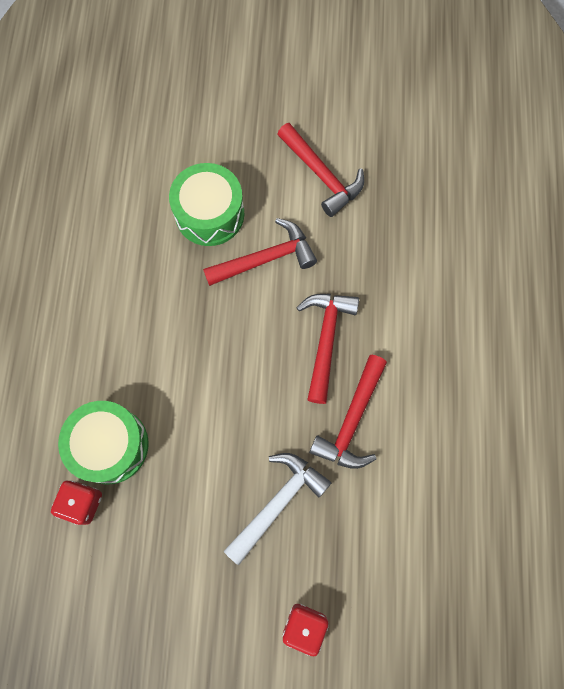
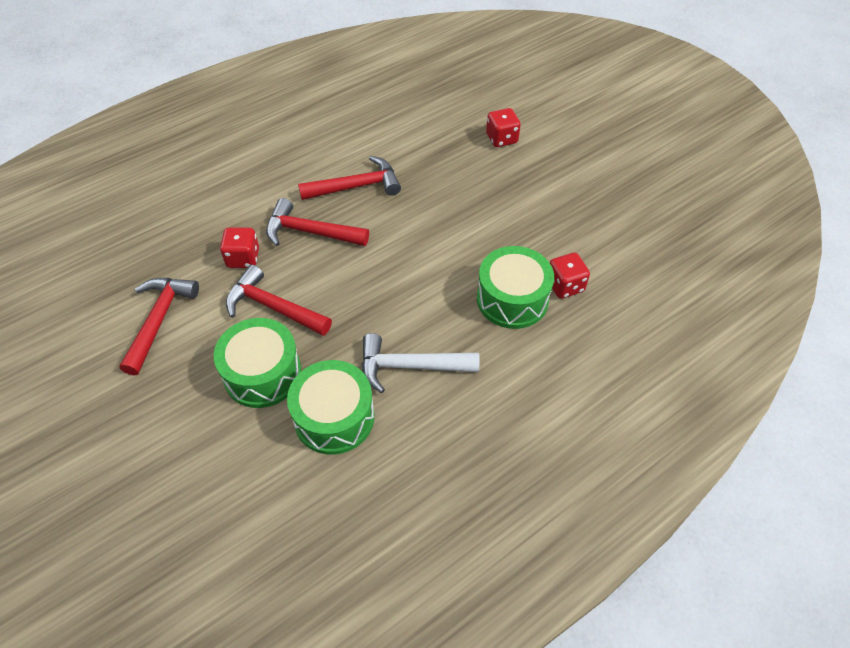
camera: 130 degrees left, 20 degrees down
white hammer [224,453,331,565] -> white hammer moved to [361,333,480,393]
red hammer [296,294,359,404] -> red hammer turned 45 degrees clockwise [266,198,369,246]
none -> red dice [220,228,259,268]
none -> green drum [287,360,374,455]

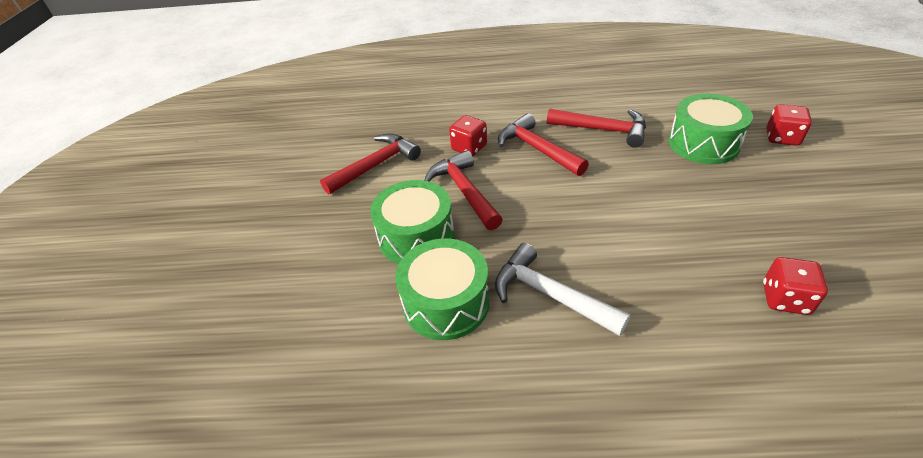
camera: 40 degrees right, 10 degrees down
green drum [477,246,554,329] -> green drum moved to [669,94,753,164]

